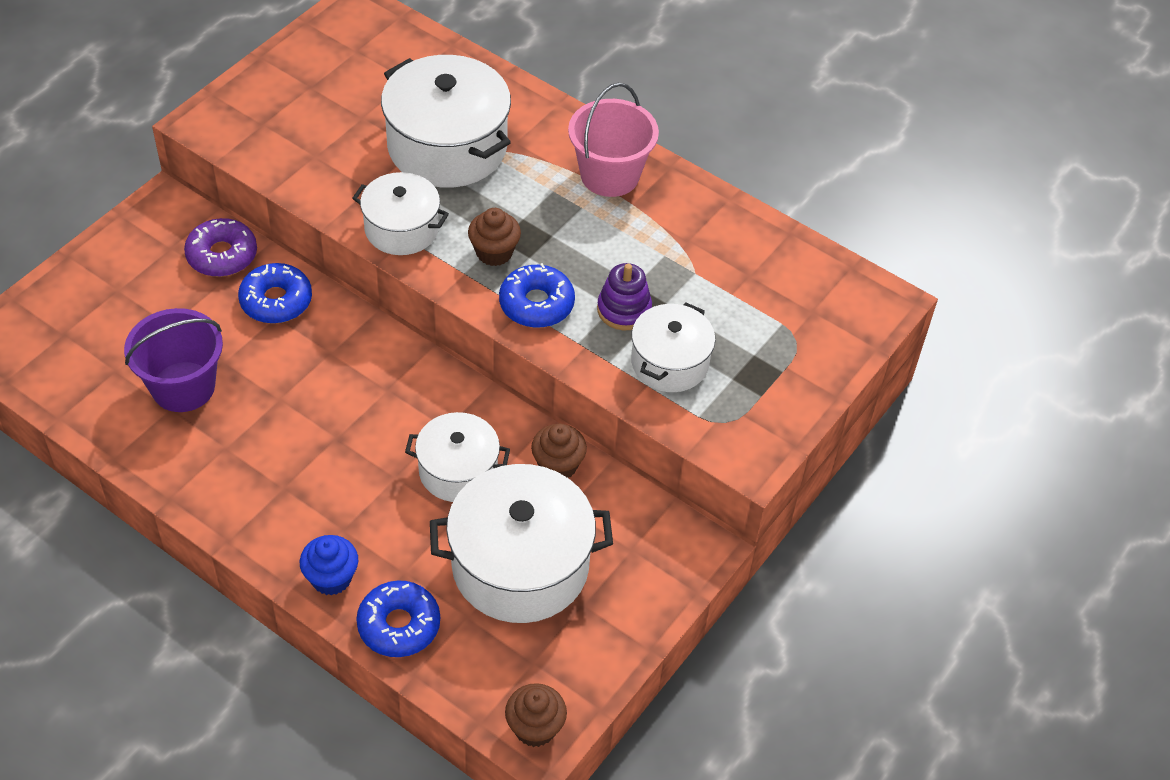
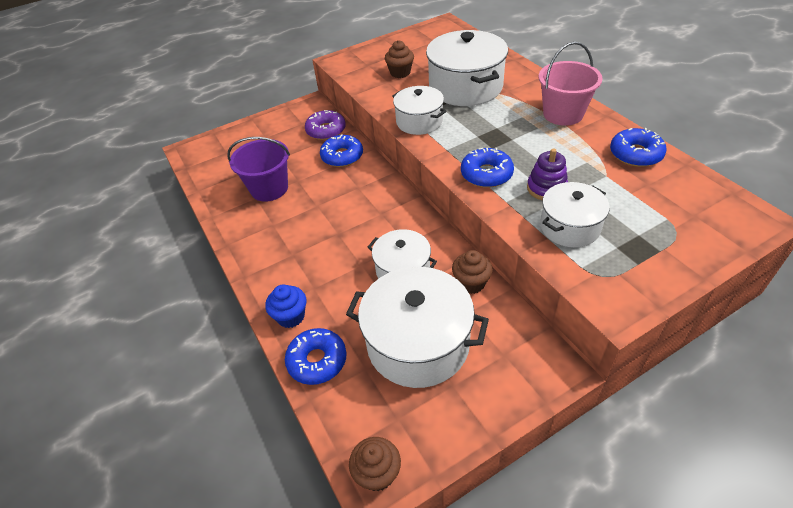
camera: 30 degrees right, 5 degrees down
brown cupcake [468,208,521,266] -> brown cupcake moved to [385,40,414,78]
none -> blue donut [610,128,666,167]

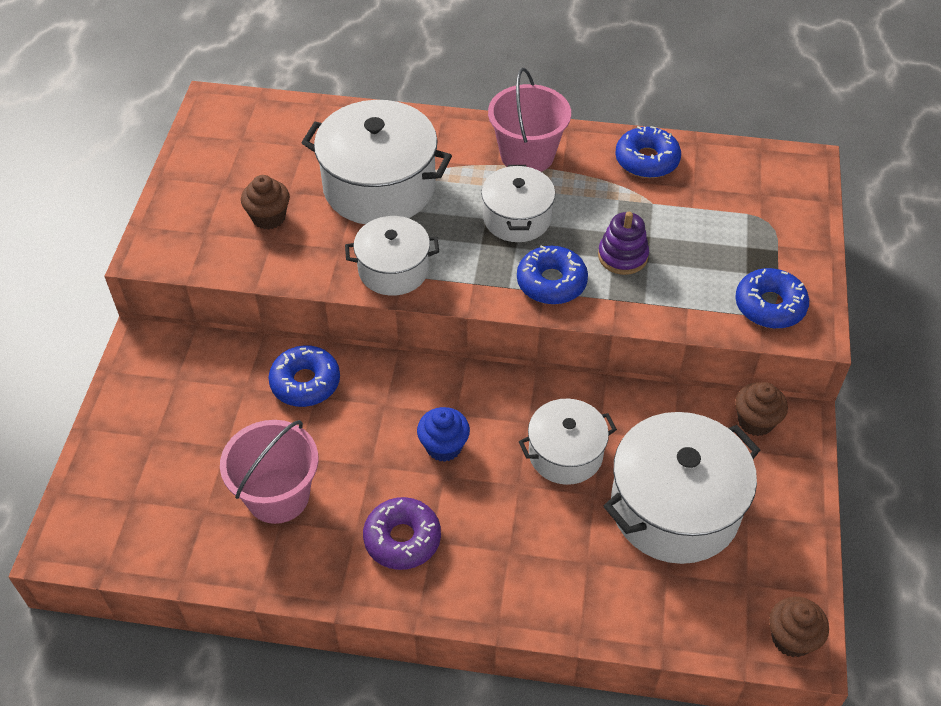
camera: 55 degrees left, 5 degrees up
purple bucket [227,137,290,202] -> pink bucket [220,420,318,524]
blue cupcake [265,284,307,328] -> blue cupcake moved to [417,407,470,462]
blue donut [285,328,346,385] -> blue donut moved to [735,268,809,329]
purple donut [305,110,346,140] -> purple donut moved to [363,497,441,570]
brown cupcake [452,250,493,294] -> brown cupcake moved to [735,382,788,436]
white pot [540,182,610,247] -> white pot moved to [481,165,555,242]

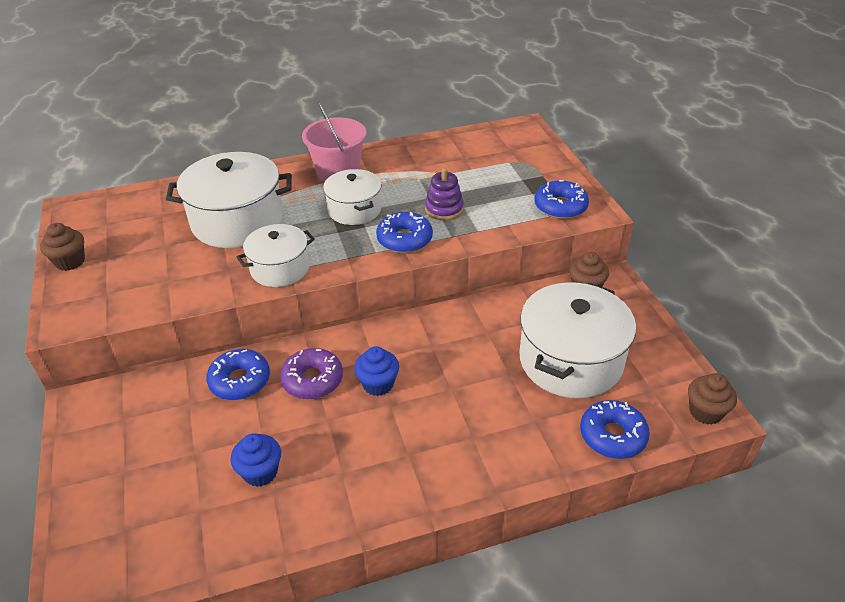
camera: 25 degrees left, 10 degrees down
pink bucket [220,420,318,524] -> blue cupcake [231,433,281,487]
brown cupcake [241,175,290,230] -> brown cupcake moved to [40,223,85,271]
purple donut [363,497,441,570] -> purple donut moved to [280,348,343,399]
white pot [519,399,617,485] -> none
blue donut [615,126,681,178] -> blue donut moved to [580,400,650,459]

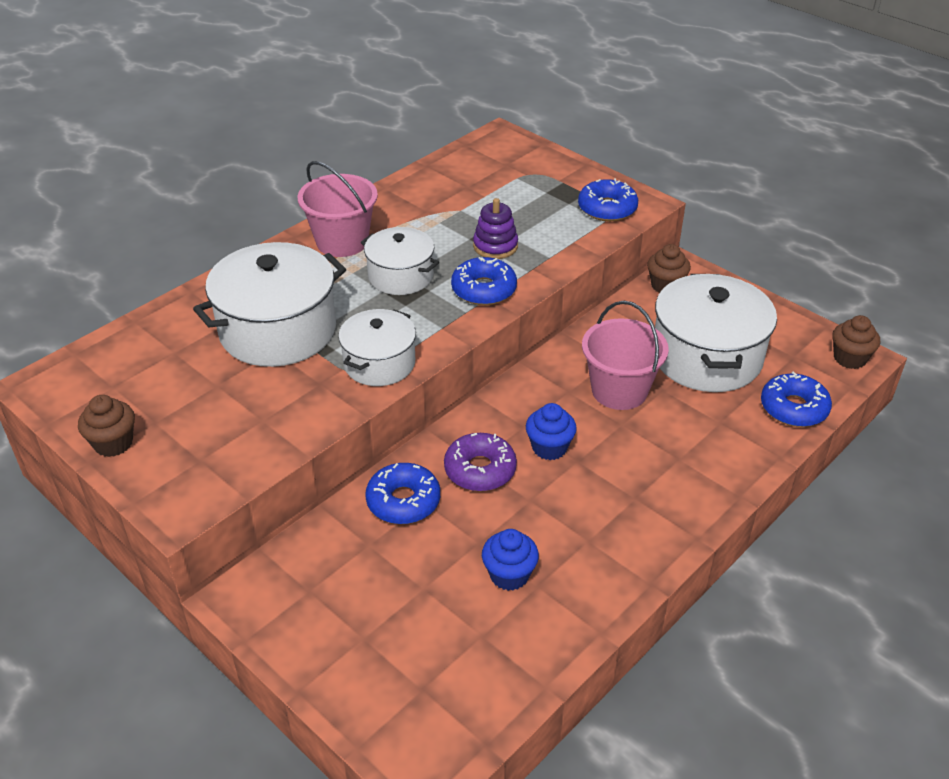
camera: 30 degrees left, 0 degrees up
none -> pink bucket [582,301,669,410]

